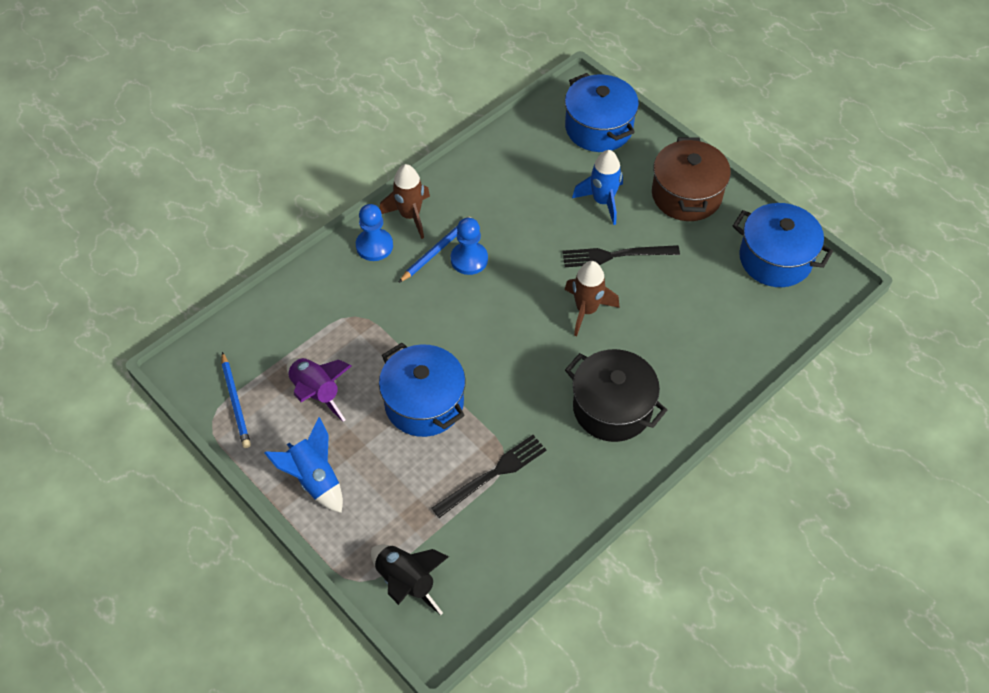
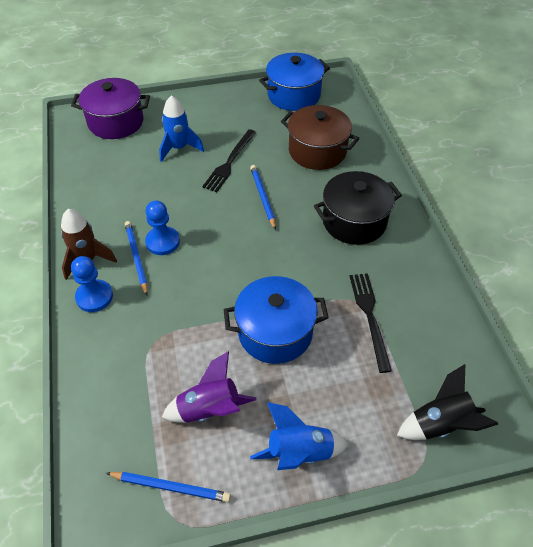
camera: 60 degrees left, 5 degrees down
blue pot [565,73,639,152] -> purple pot [71,78,150,139]
brown rocket [565,261,619,336] -> blue pencil [250,165,276,230]
brown pot [652,137,731,221] -> brown pot moved to [281,105,359,170]

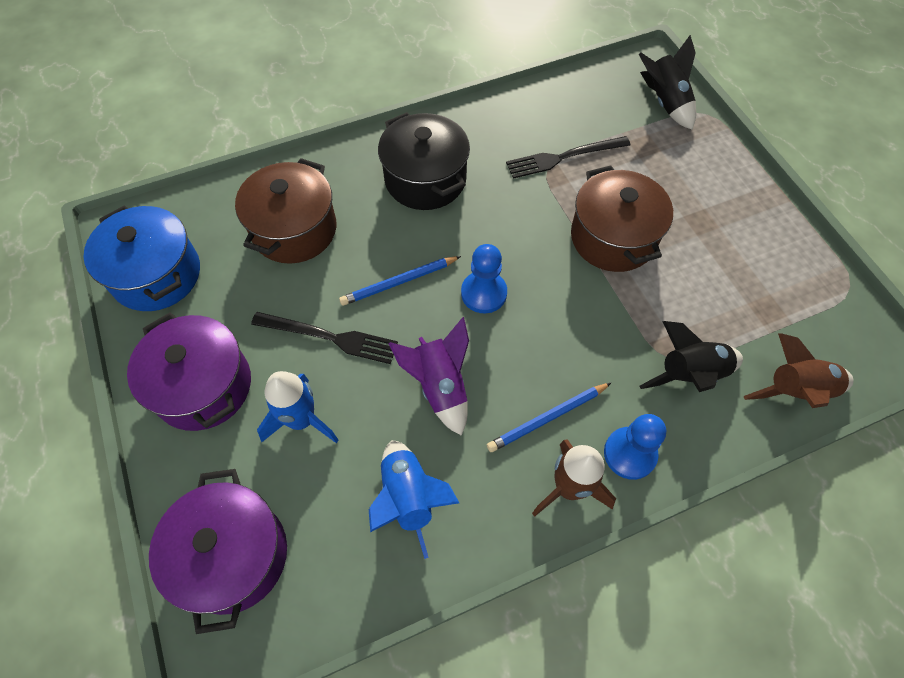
camera: 100 degrees left, 10 degrees up
blue pencil [106,472,231,502] -> none
blue pawn [145,201,180,255] -> blue pawn moved to [461,244,507,313]
purple rocket [162,351,257,423] -> purple rocket moved to [388,317,469,436]
blue pot [224,276,329,364] -> brown pot [571,165,673,272]
blue rocket [250,402,349,470] -> blue rocket moved to [369,440,459,559]
none -> purple pot [127,312,251,431]
none -> black rocket [640,321,743,392]
none -> brown rocket [743,333,854,408]

